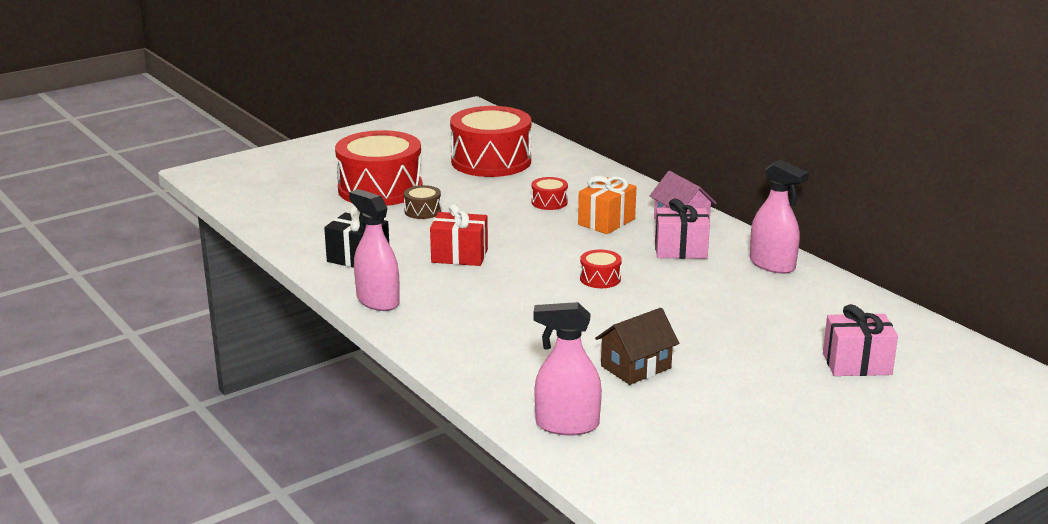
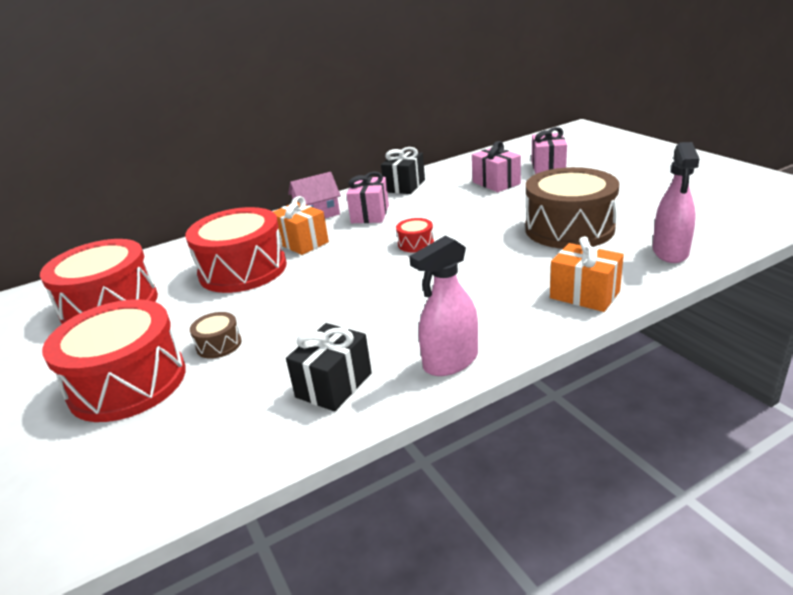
camera: 80 degrees left, 5 degrees up
red gift [430,204,488,266] -> none
red drum [532,177,568,210] -> red drum [185,207,287,293], size x2.38
brown house [595,308,679,385] -> brown drum [525,167,619,249]
pink spray bottle [750,160,809,274] -> black gift [381,147,425,194]
none -> pink gift [472,141,521,192]
none -> orange gift [550,236,624,312]

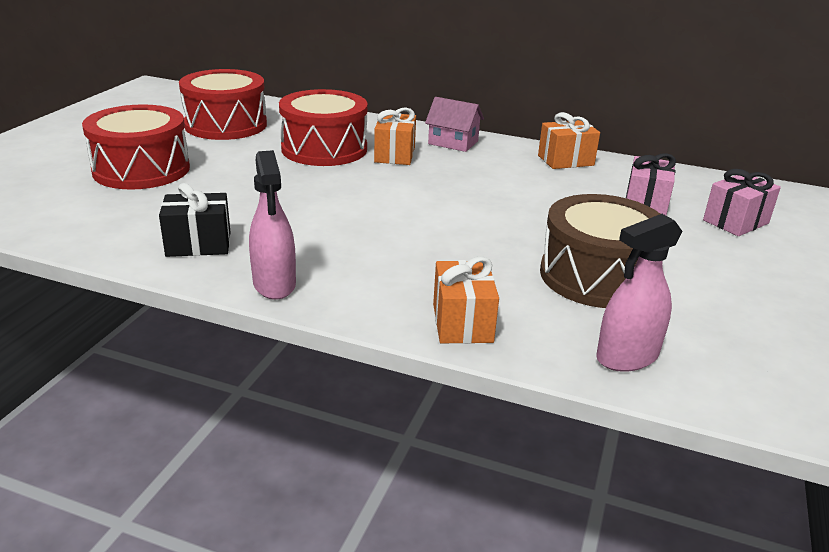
camera: 45 degrees right, 0 degrees up
brown drum [190,312,242,359] -> none
pink gift [346,171,389,223] -> none
black gift [381,147,425,194] -> orange gift [538,112,600,169]
red drum [396,218,434,252] -> none
pink spray bottle [409,236,478,376] -> pink spray bottle turned 120 degrees counterclockwise [249,150,296,300]

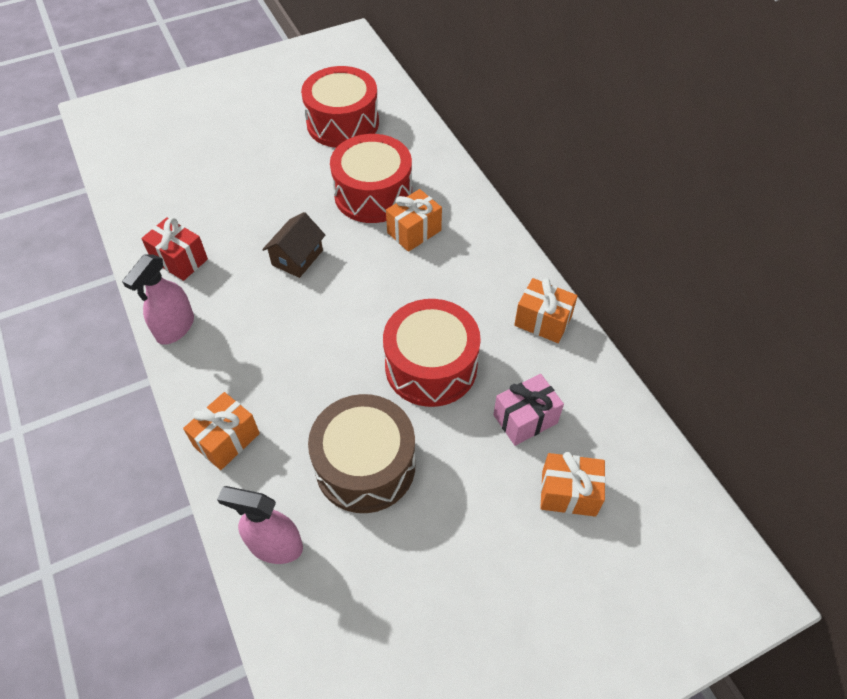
camera: 45 degrees right, 25 degrees up
red drum [82,104,190,190] -> red drum moved to [383,299,481,407]
black gift [159,183,230,257] -> red gift [141,217,208,281]
pink house [425,97,484,152] -> none
pink gift [703,169,781,236] -> orange gift [540,452,606,517]
none -> brown house [262,212,325,278]

